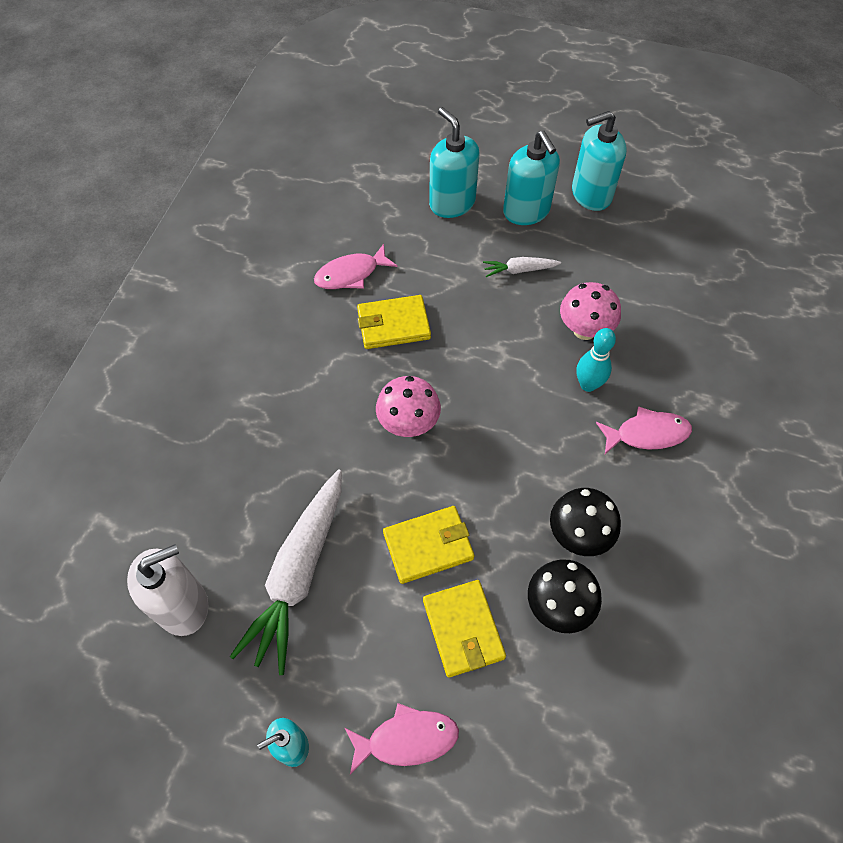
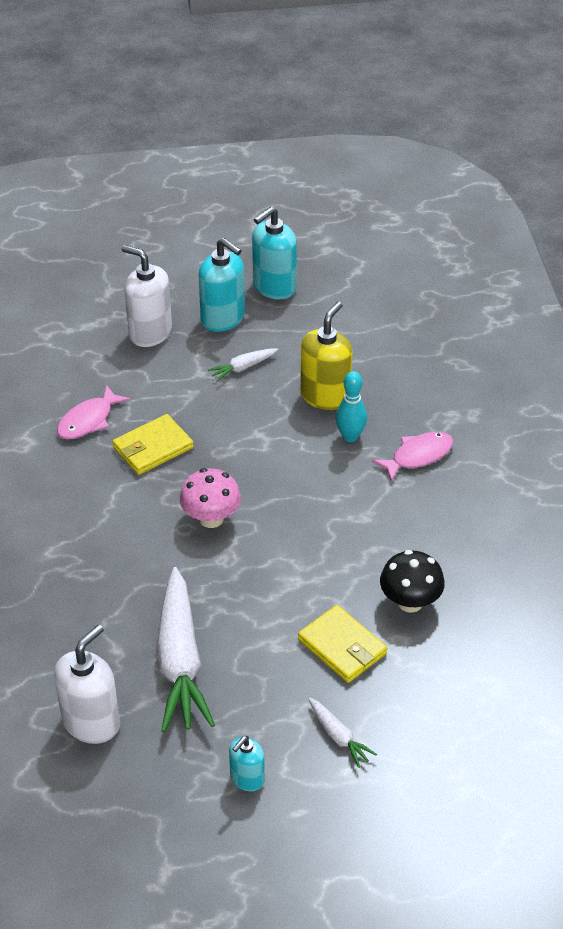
camera: 25 degrees left, 15 degrees down
pink fish [345,703,459,774] -> white carrot [308,697,377,768]
yellow wallet [383,506,475,584] -> none
turquoise soap dispenser [429,107,479,218] -> white soap dispenser [121,245,172,347]
black mushroom [550,488,621,556] -> none
pink mushroom [560,282,621,340] -> yellow soap dispenser [300,302,353,410]

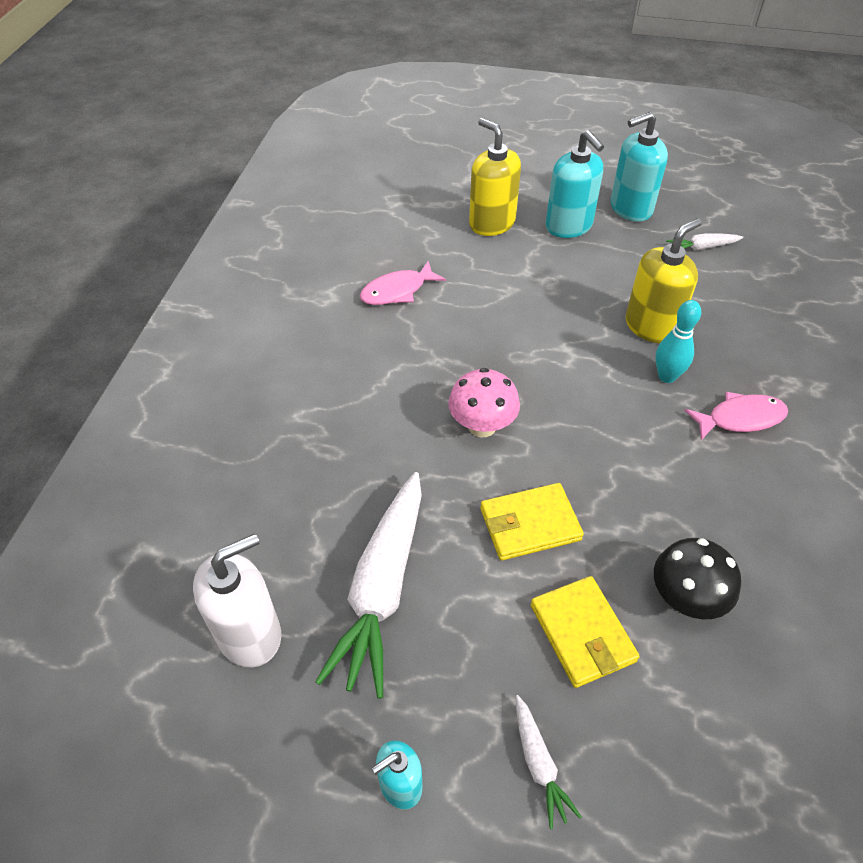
camera: 20 degrees right, 5 degrees up
yellow wallet [112,414,193,475] -> yellow wallet moved to [480,483,584,561]
white soap dispenser [121,245,172,347] -> yellow soap dispenser [469,118,521,236]
white carrot [208,348,278,382] -> white carrot moved to [666,233,743,251]

